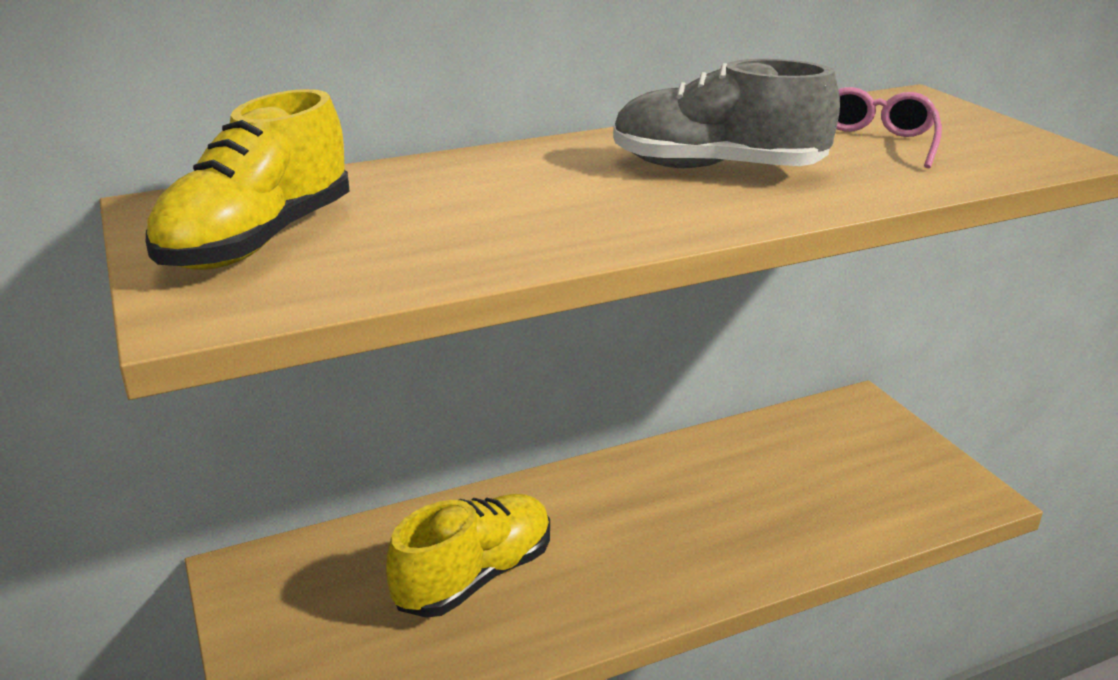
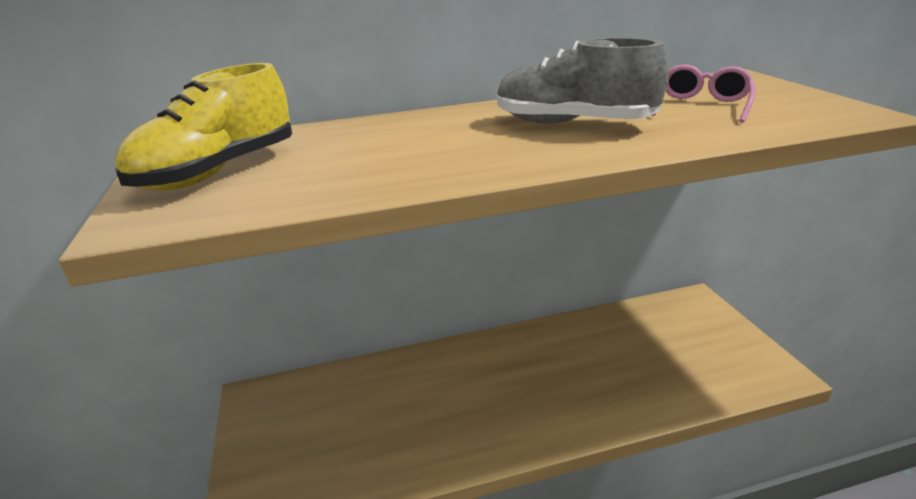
camera: 10 degrees right, 0 degrees up
yellow shoe [386,494,550,618] -> none

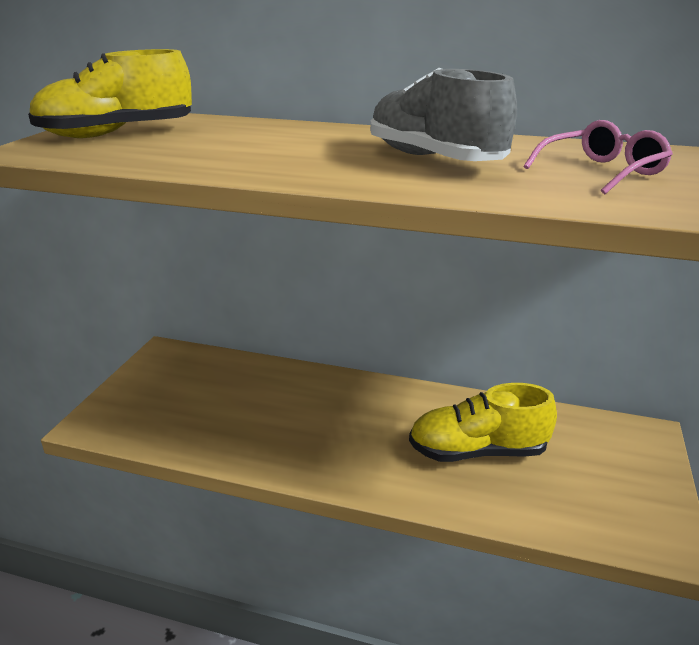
camera: 30 degrees right, 0 degrees up
none -> yellow shoe [409,383,557,462]

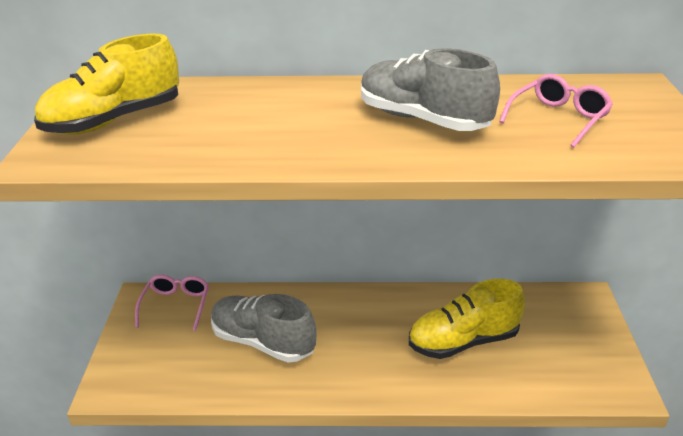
camera: 15 degrees left, 5 degrees up
none -> pink glasses [135,275,209,331]
none -> grey shoe [211,294,317,363]

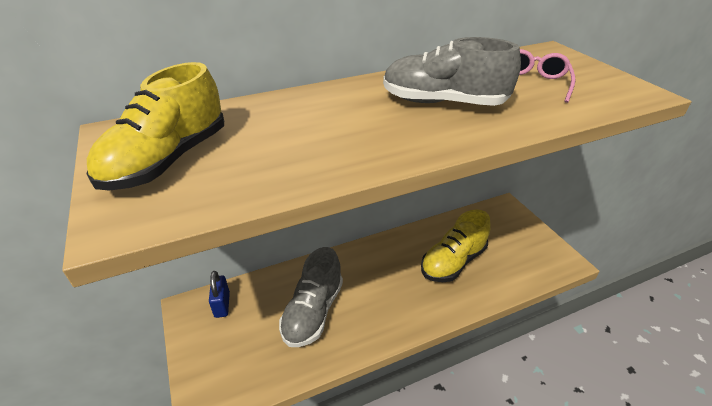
camera: 25 degrees left, 5 degrees up
pink glasses [135,275,209,331] -> blue padlock [209,271,230,318]
grey shoe [211,294,317,363] -> grey shoe turned 75 degrees counterclockwise [279,247,343,347]

